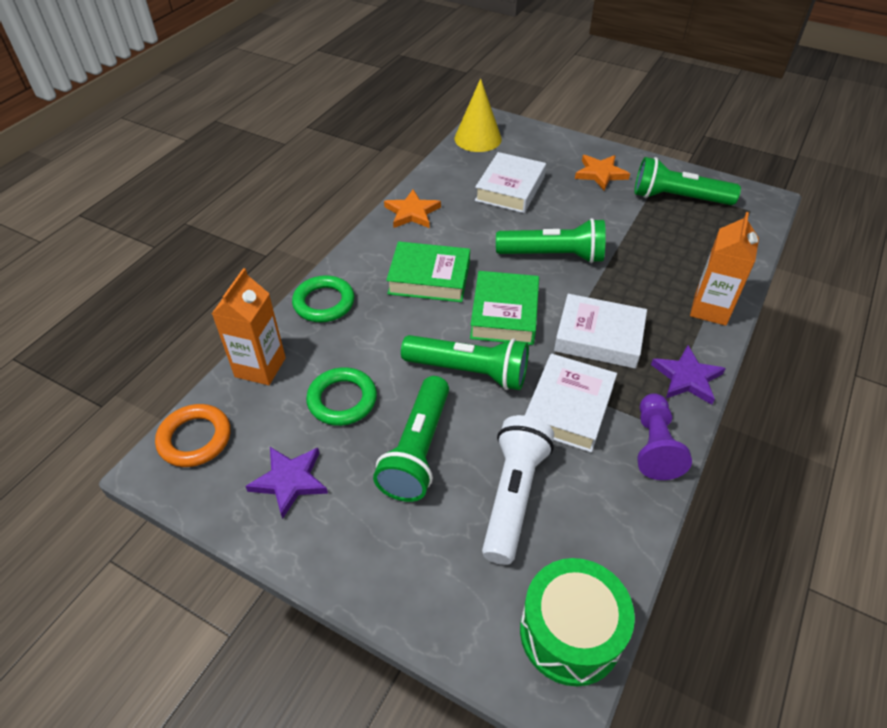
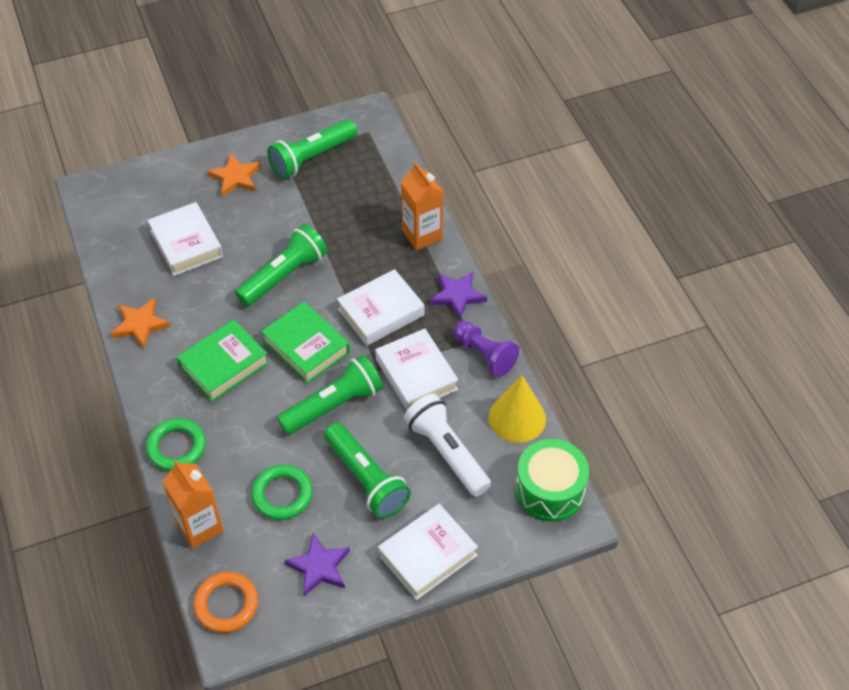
camera: 50 degrees left, 5 degrees up
yellow cone [455,78,502,152] -> yellow cone moved to [489,375,546,443]
none -> white book [378,504,478,600]

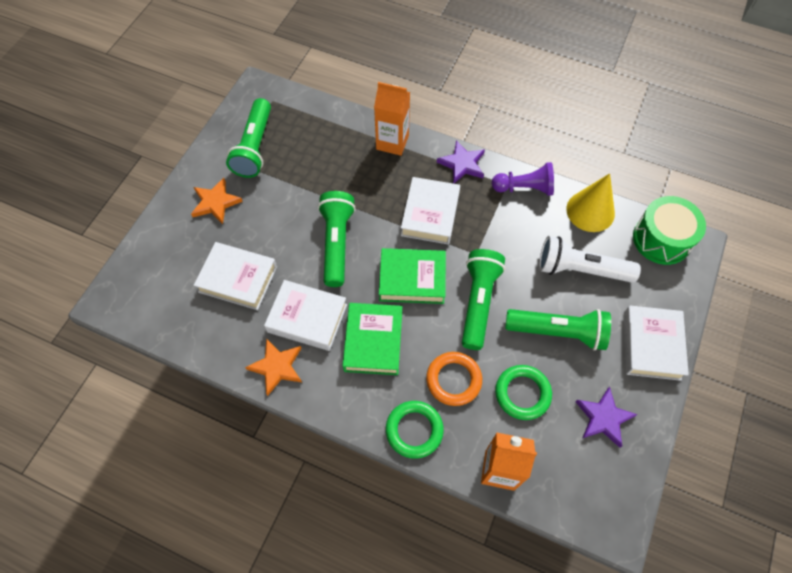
camera: 45 degrees left, 10 degrees up
orange ring [193,572,258,633] -> orange ring moved to [426,352,482,406]
white book [375,328,458,410] -> white book moved to [264,280,347,351]

